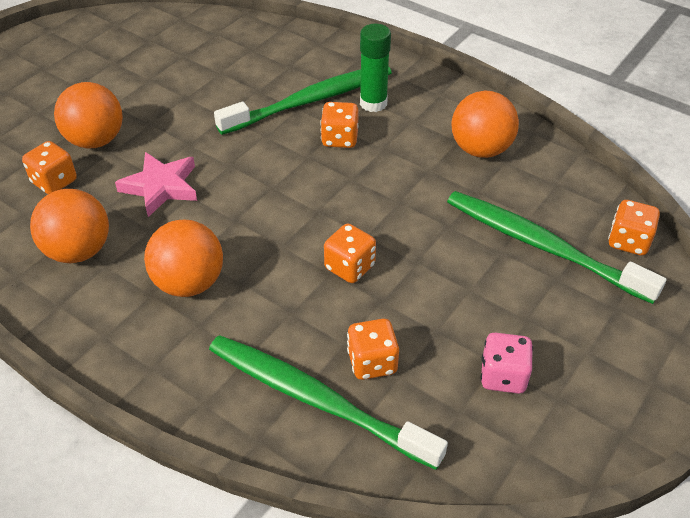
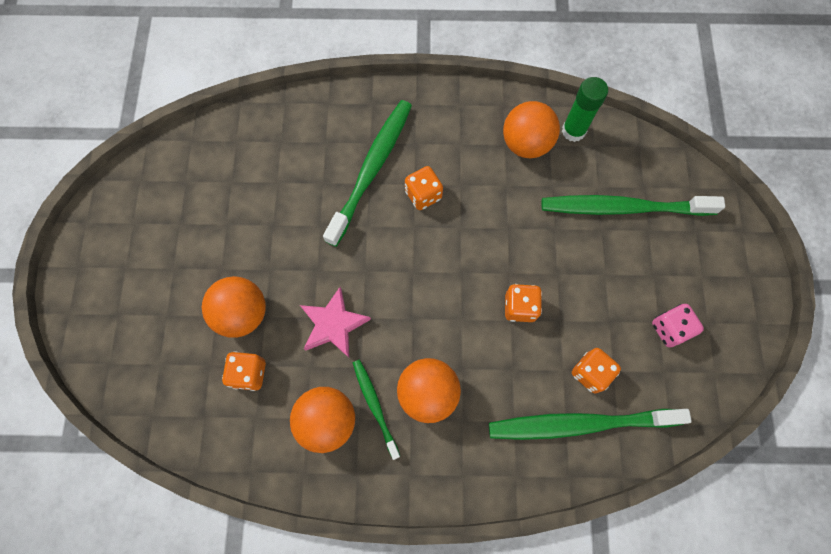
camera: 35 degrees left, 25 degrees up
green glue stick [360,24,391,112] -> green glue stick moved to [562,77,608,142]
orange dice [608,200,660,256] -> none
none -> green toothbrush [353,360,400,460]

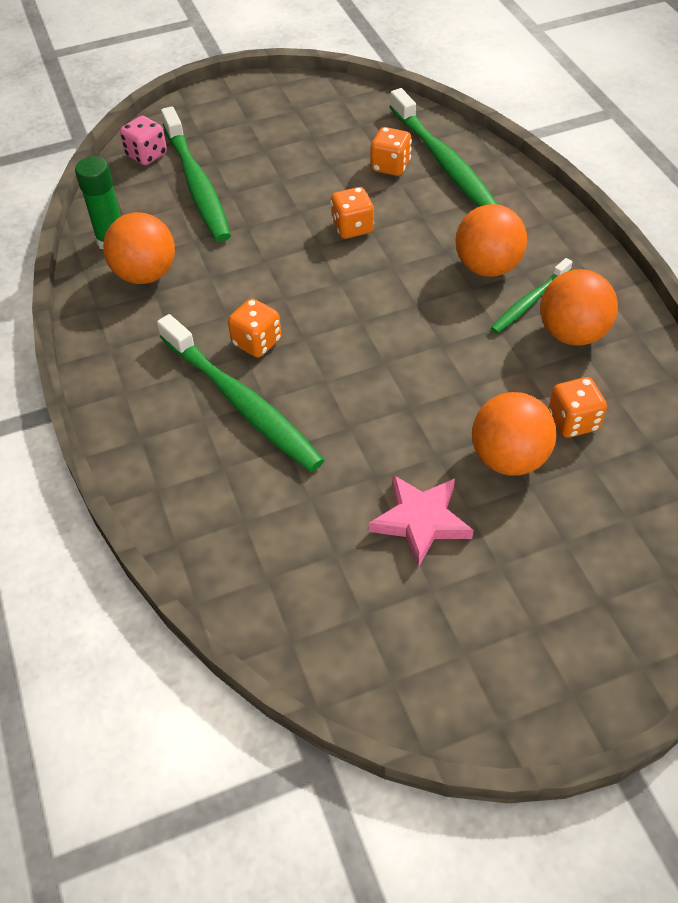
camera: 110 degrees left, 20 degrees down
pink star [300,287,371,358] -> pink star moved to [369,475,473,568]
green toothbrush [323,100,412,247] -> green toothbrush turned 135 degrees counterclockwise [157,314,324,472]
pink dice [652,304,704,347] -> pink dice moved to [120,116,167,165]

